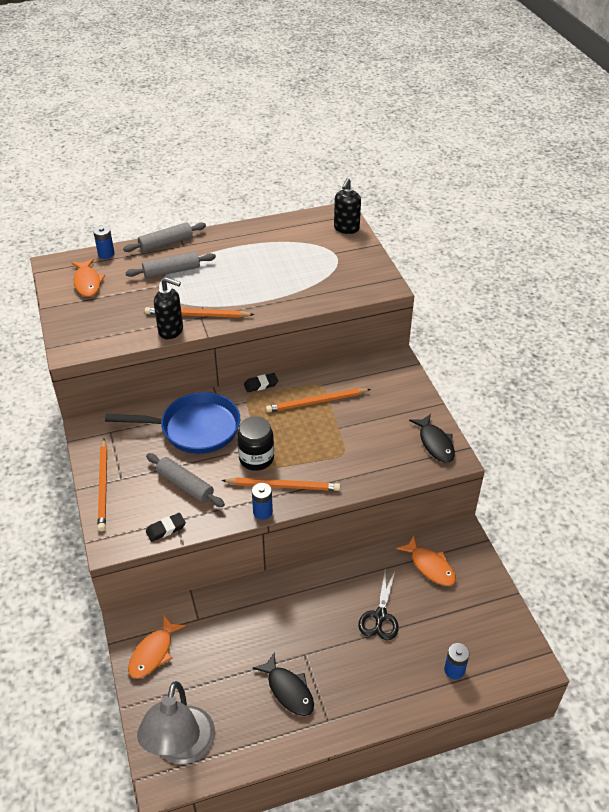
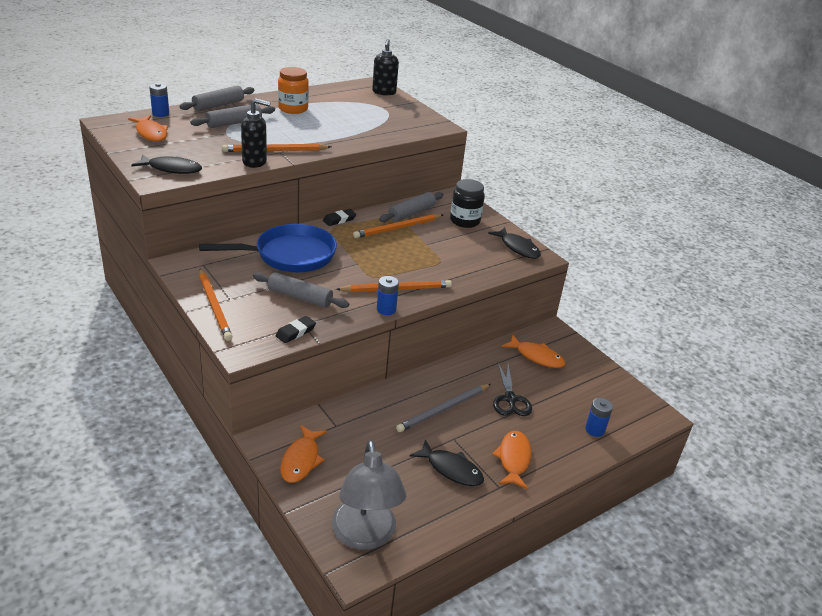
camera: 20 degrees left, 10 degrees down
black jar [237,416,274,471] -> black jar moved to [450,179,485,228]
none -> black fish [132,154,202,174]
none -> orange jar [278,67,309,114]
none -> grey rolling pin [379,192,444,222]
none -> grey pencil [396,384,491,432]
none -> orange fish [492,431,532,490]

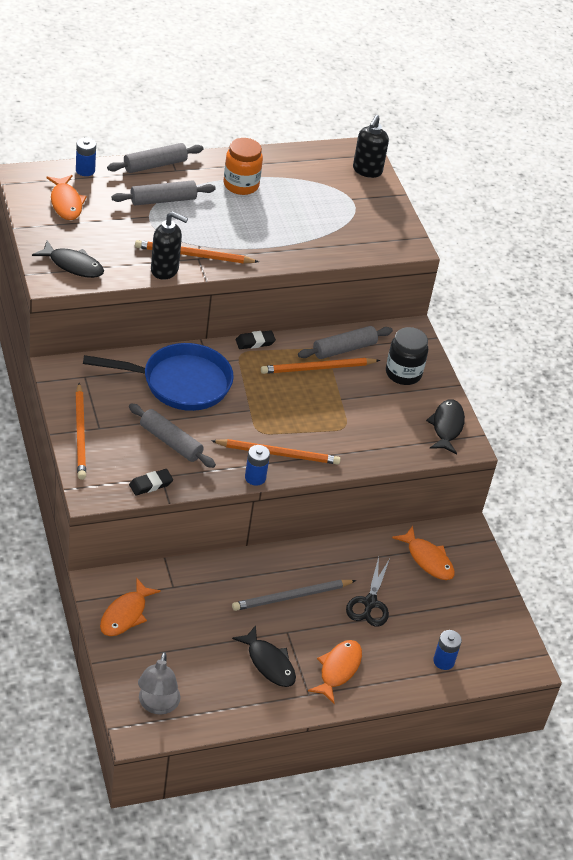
camera: 15 degrees right, 10 degrees up
grey lamp [331,440,406,550] -> grey lamp [138,652,181,715], size x0.66
black fish [488,227,541,259] -> black fish turned 150 degrees counterclockwise [426,399,465,455]

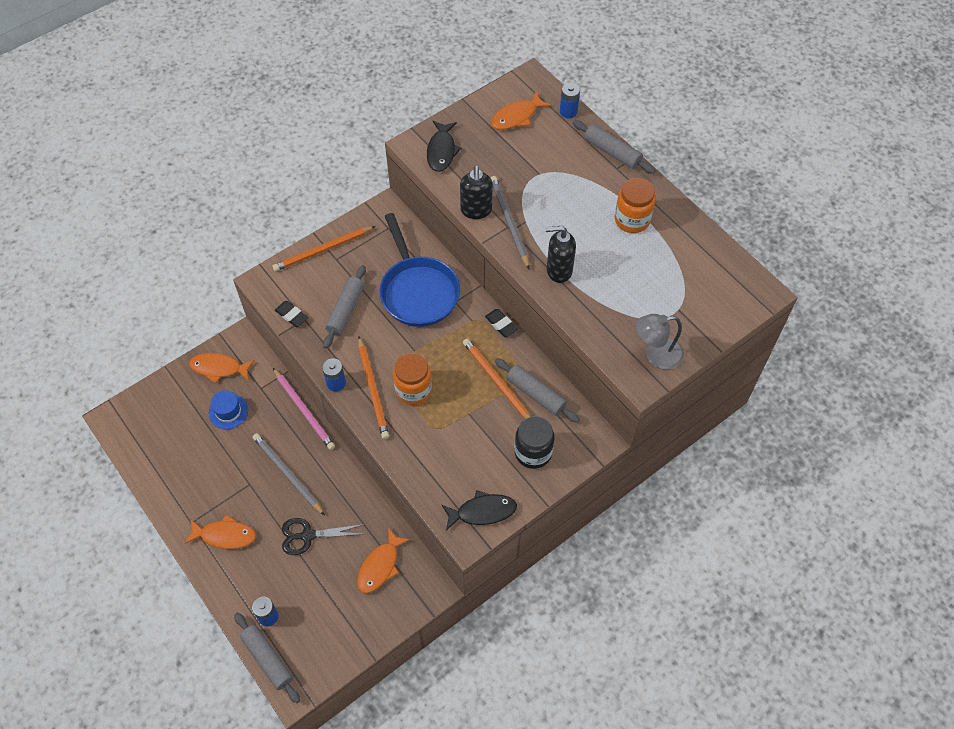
camera: 75 degrees right, 15 degrees up
grey rolling pin [112,181,216,205] -> grey rolling pin moved to [234,612,300,703]
orange pencil [135,240,259,263] -> grey pencil [491,176,529,269]
grey lamp [138,652,181,715] -> grey lamp moved to [636,314,684,369]
black fish [232,625,296,687] -> none
black soap dispenser [353,115,389,178] -> black soap dispenser moved to [545,226,576,283]
none -> blue hat [209,390,248,429]
none -> pink pencil [273,368,335,450]
none -> orange jar [393,353,432,405]

